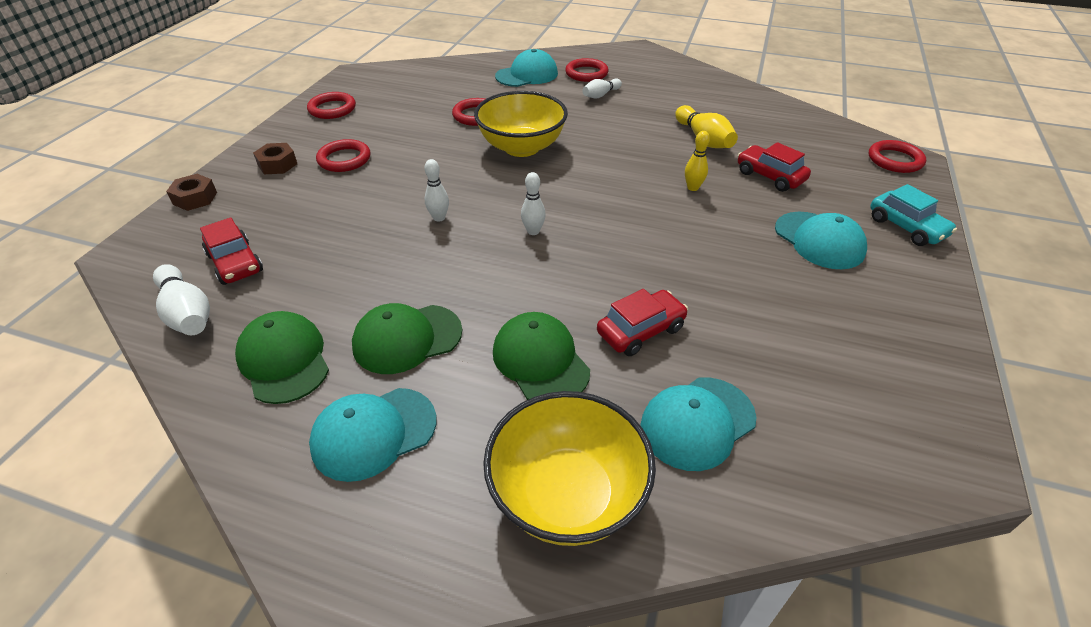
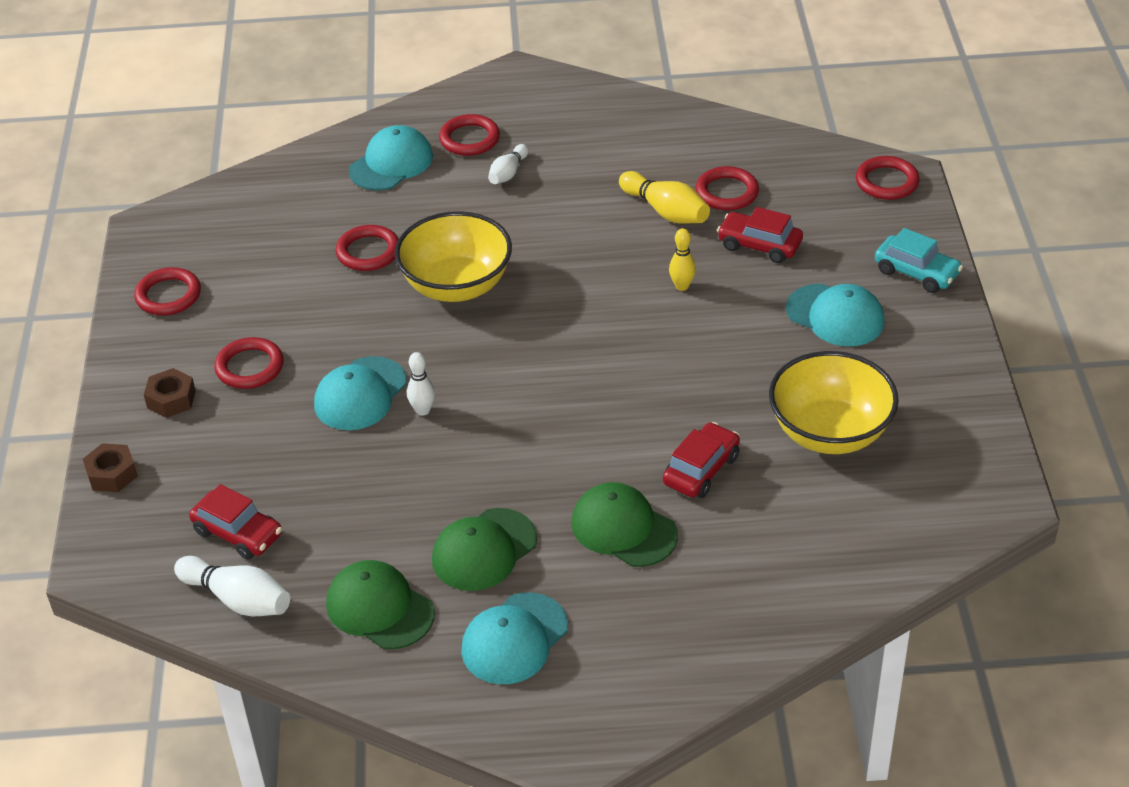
camera: 20 degrees left, 0 degrees up
yellow bowl [483,391,656,546] -> yellow bowl moved to [769,351,899,454]
white bowling pin [521,172,546,235] -> none
turquoise cap [640,377,757,471] -> turquoise cap moved to [314,356,407,430]
none -> red ring [696,166,759,210]

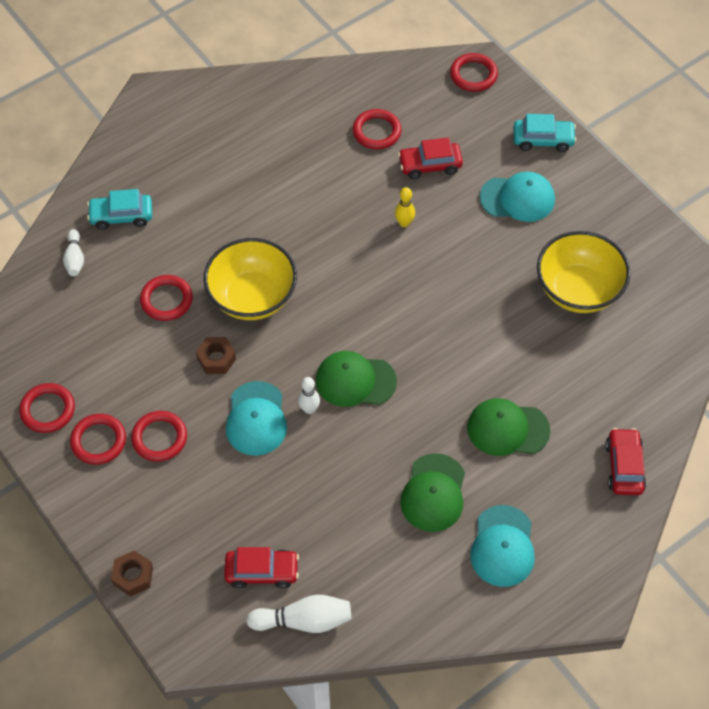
camera: 35 degrees left, 15 degrees up
brown nut [144,368,196,418] -> brown nut moved to [196,337,236,374]
green cap [326,560,435,649] -> green cap moved to [316,351,397,407]
turquoise cap [349,125,433,190] -> turquoise car [87,189,152,230]
red ring [439,114,500,156] -> red ring moved to [70,414,126,465]
white bowling pin [488,144,529,184] -> white bowling pin moved to [63,229,84,276]
yellow bowling pin [619,171,710,224] -> none
red car [663,422,740,498] -> red car moved to [605,428,646,495]

